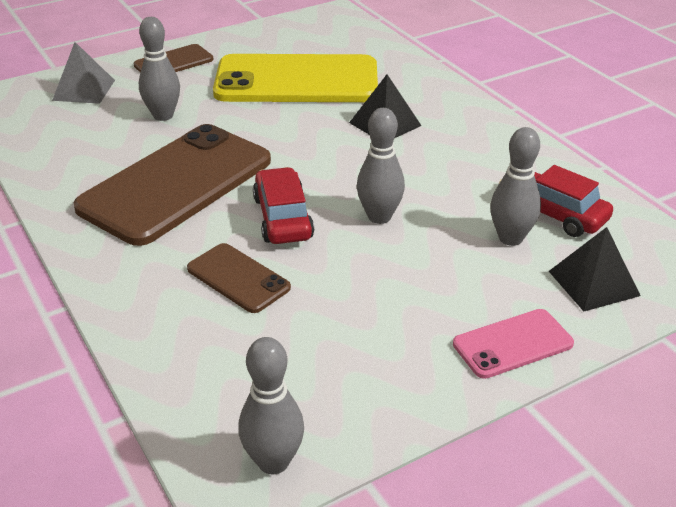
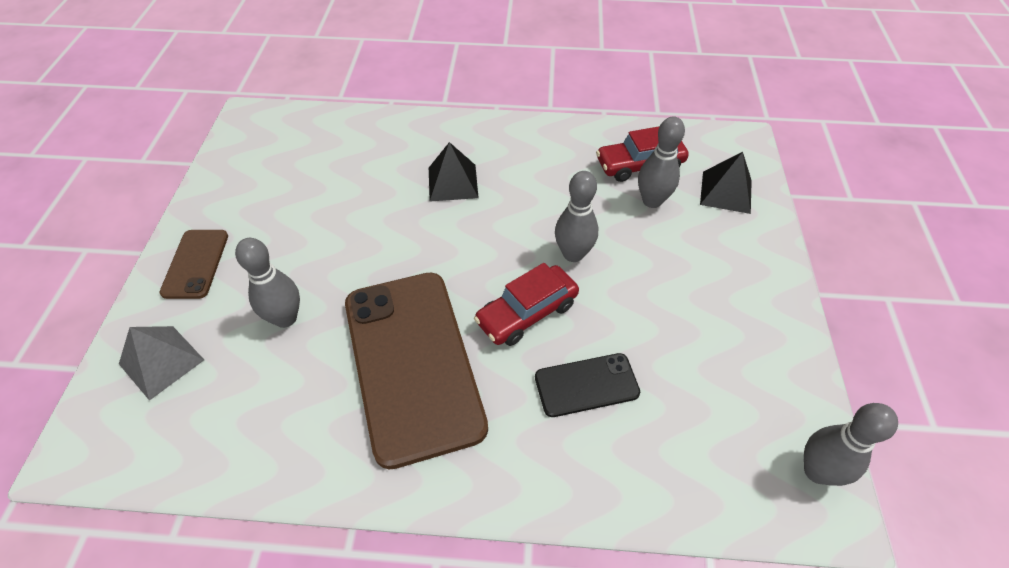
camera: 55 degrees left, 15 degrees up
brown phone [187,243,291,313] -> black phone [535,353,640,417]
yellow phone [213,54,378,102] -> none
red car [253,167,314,244] -> red car turned 60 degrees counterclockwise [474,263,579,346]
pink phone [453,309,574,379] -> none

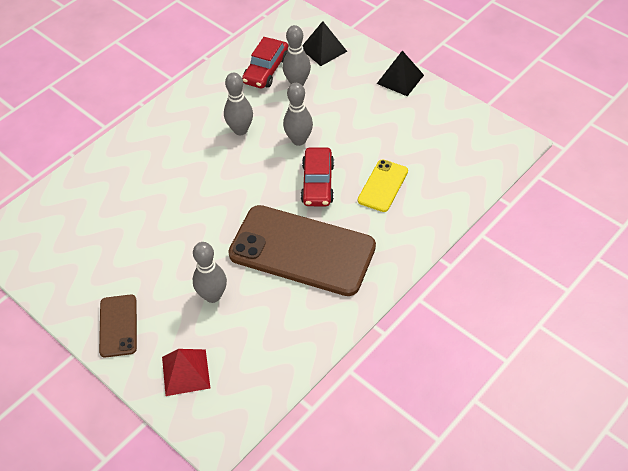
camera: 50 degrees left, 0 degrees up
grey pyramid [119,326,204,401] -> red pyramid [162,349,210,396]
brown phone [160,230,228,299] -> brown phone turned 45 degrees clockwise [99,295,137,358]
black pyramid [429,142,479,201] -> black pyramid moved to [377,51,424,96]
black phone [535,353,640,417] -> yellow phone [358,159,408,212]
grey bowling pin [804,403,898,486] -> grey bowling pin moved to [224,73,253,135]

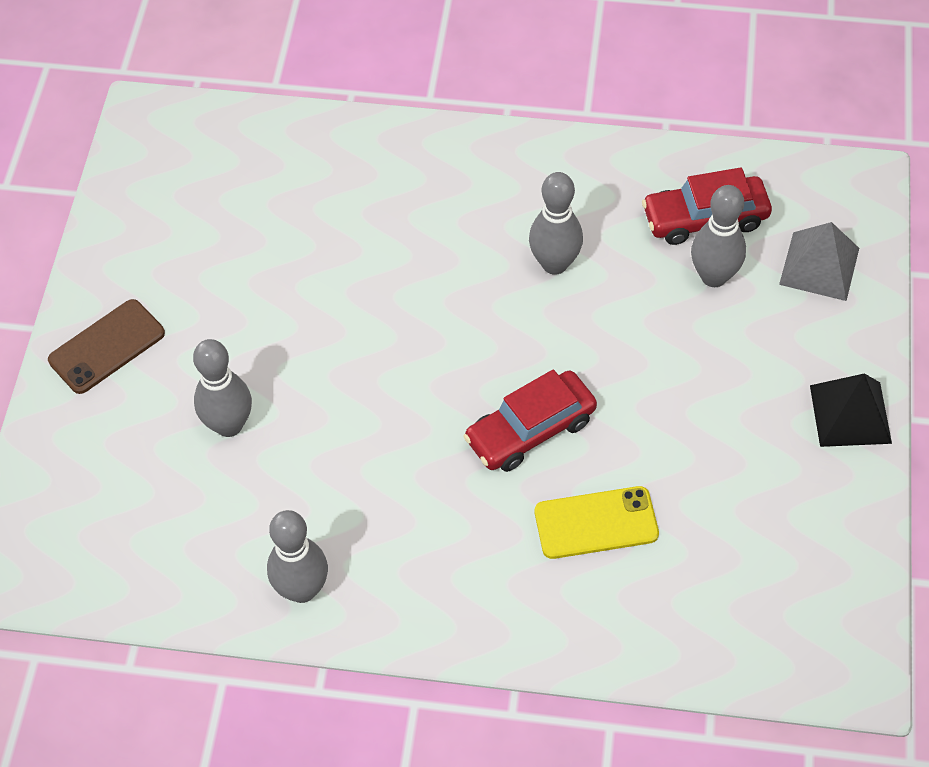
camera: 55 degrees right, 5 degrees up
red pyramid [162,349,210,396] -> none
brown phone [228,205,376,296] -> none
grey bowling pin [283,83,313,146] -> grey bowling pin moved to [267,510,328,603]
black pyramid [302,21,347,66] -> grey pyramid [779,222,859,301]

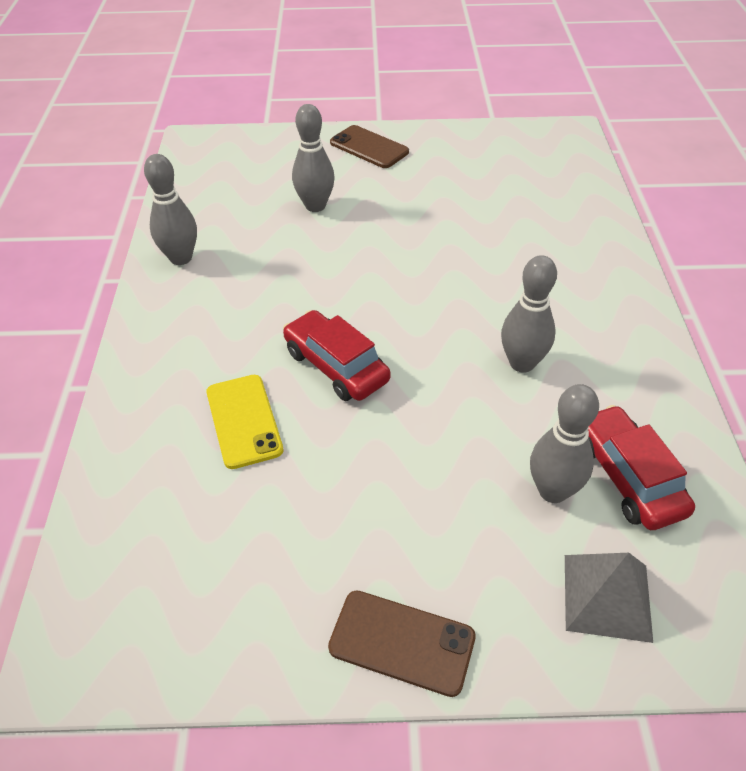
camera: 80 degrees right, 10 degrees down
black pyramid [810,373,892,447] -> brown phone [328,590,476,697]

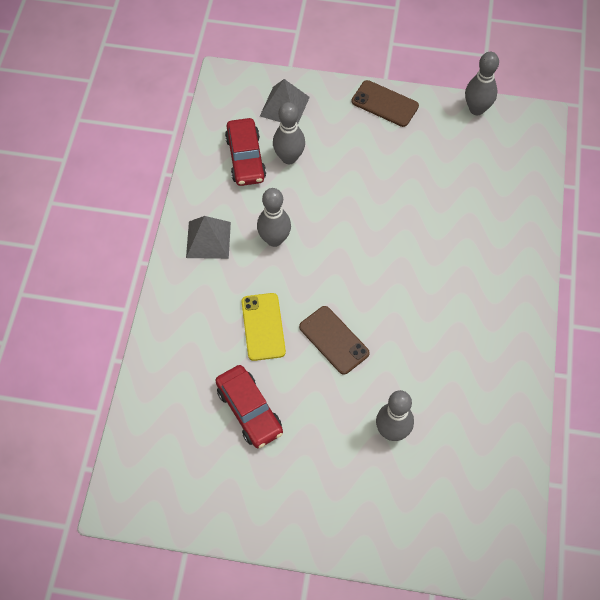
camera: 170 degrees left, 15 degrees up
grey bowling pin [144,154,197,265] -> grey bowling pin moved to [465,52,499,115]
yellow phone [206,375,283,469] -> yellow phone moved to [241,293,286,361]
red car [283,310,391,401] -> red car moved to [215,365,283,448]
brown phone [330,125,409,168] -> brown phone moved to [299,306,370,375]
none -> grey pyramid [186,216,231,259]

